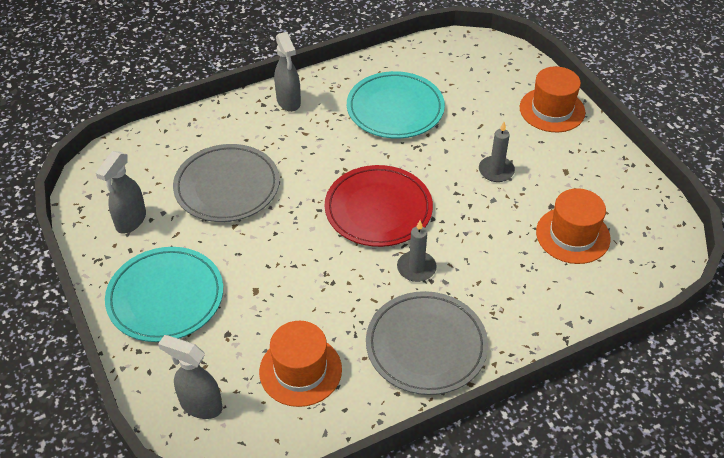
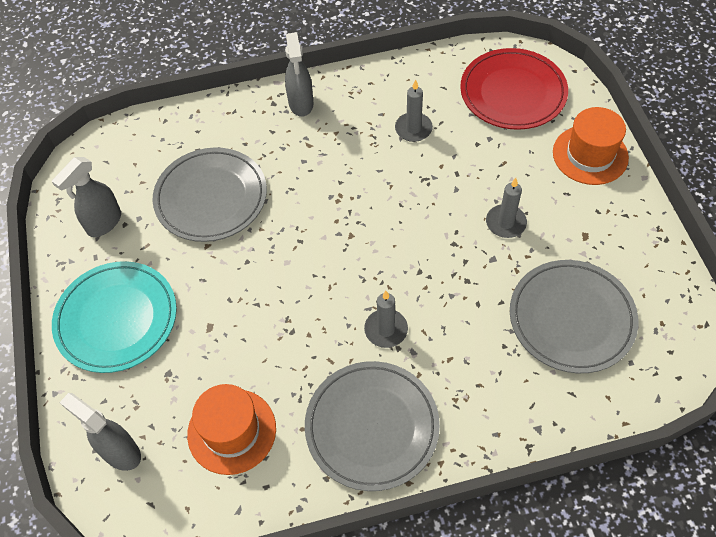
camera: 15 degrees right, 10 degrees up
red plate [325,165,433,247] -> red plate moved to [460,48,568,130]
turquoise plate [347,71,445,139] -> grey candle [395,80,433,142]
orange hat [536,188,611,264] -> grey plate [510,260,639,373]

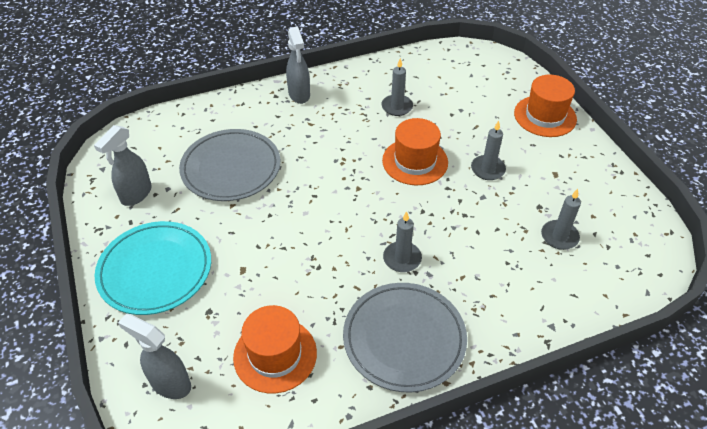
camera: 10 degrees left, 10 degrees down
red plate [460,48,568,130] -> none
grey plate [510,260,639,373] -> grey candle [541,189,581,250]
none -> orange hat [382,118,448,185]

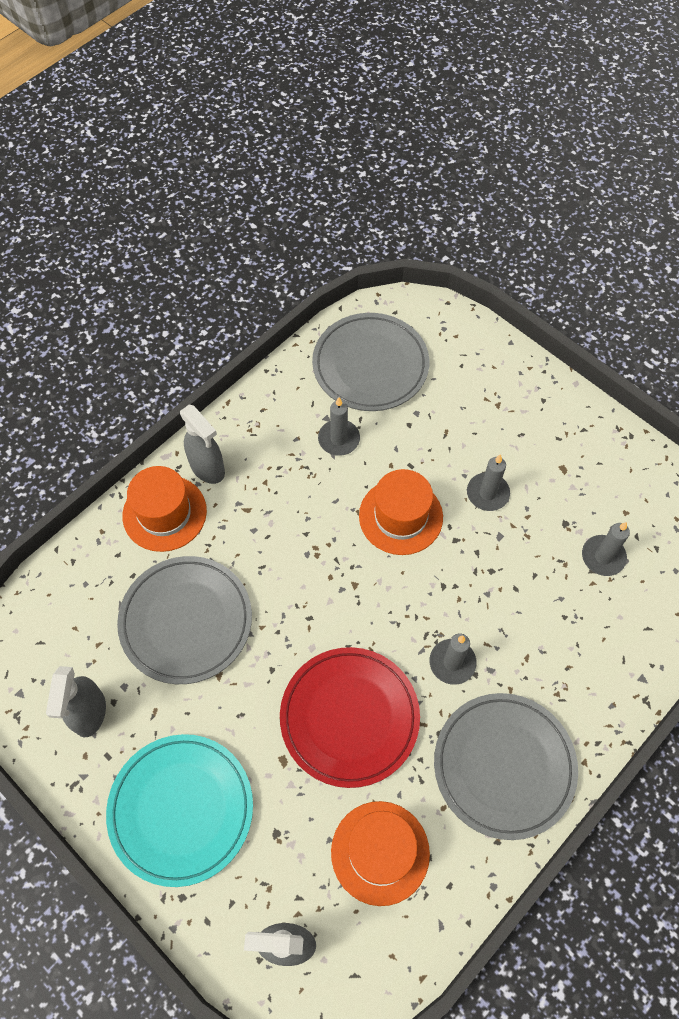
camera: 25 degrees left, 15 degrees up
orange hat [514,75,577,137] -> orange hat moved to [122,466,207,552]
none -> red plate [280,647,420,788]
none -> grey plate [312,313,429,411]

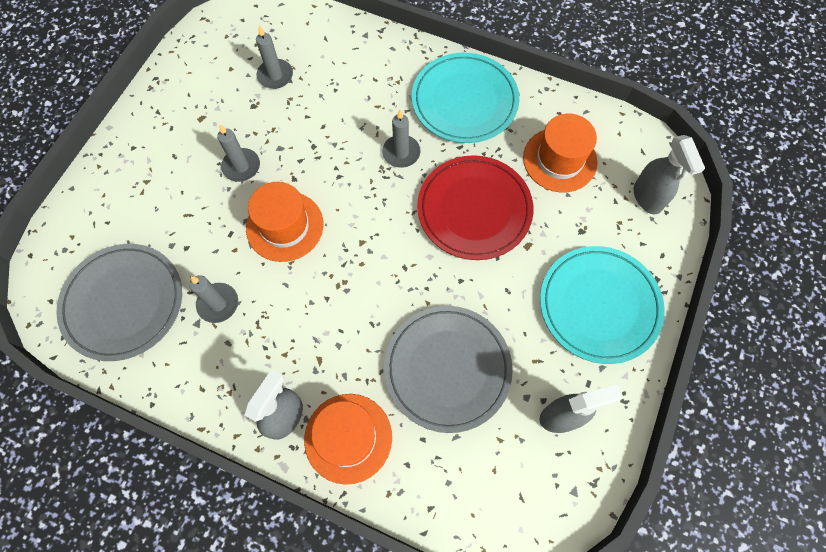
camera: 110 degrees left, 5 degrees up
grey plate [434,693,578,840] -> turquoise plate [412,53,519,143]

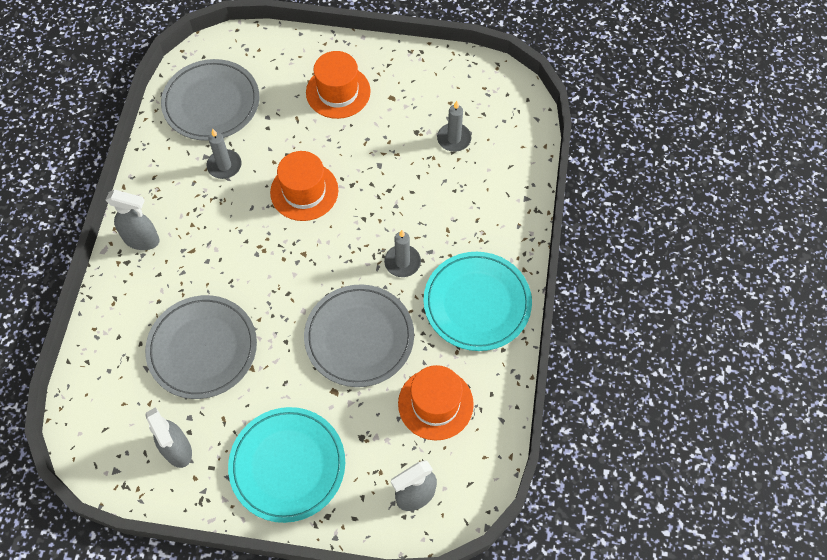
camera: 75 degrees right, 5 degrees down
grey candle [217,125,260,182] -> none
orange hat [304,394,392,485] -> orange hat moved to [306,51,371,119]
red plate [417,155,533,260] -> grey plate [304,285,414,387]

